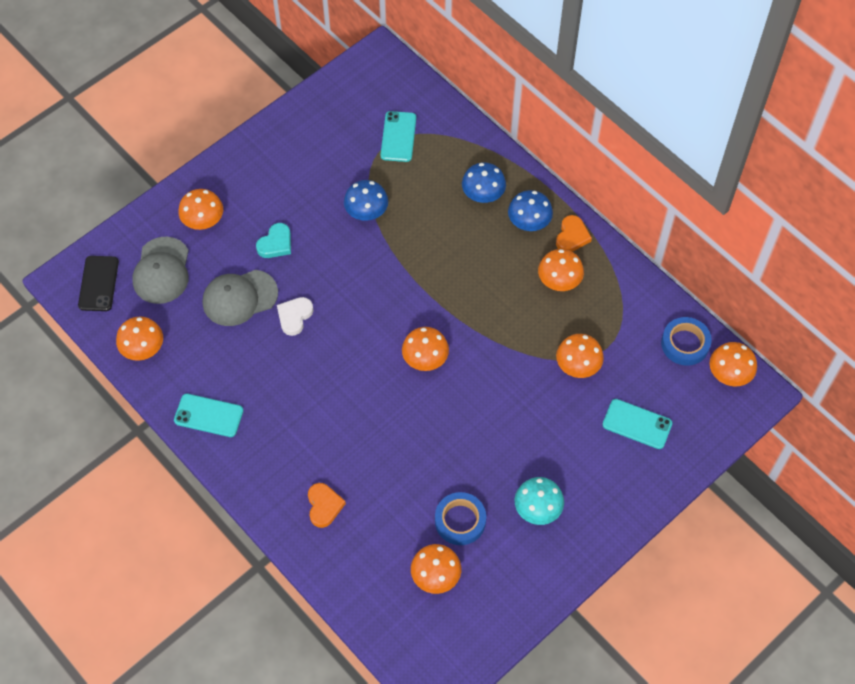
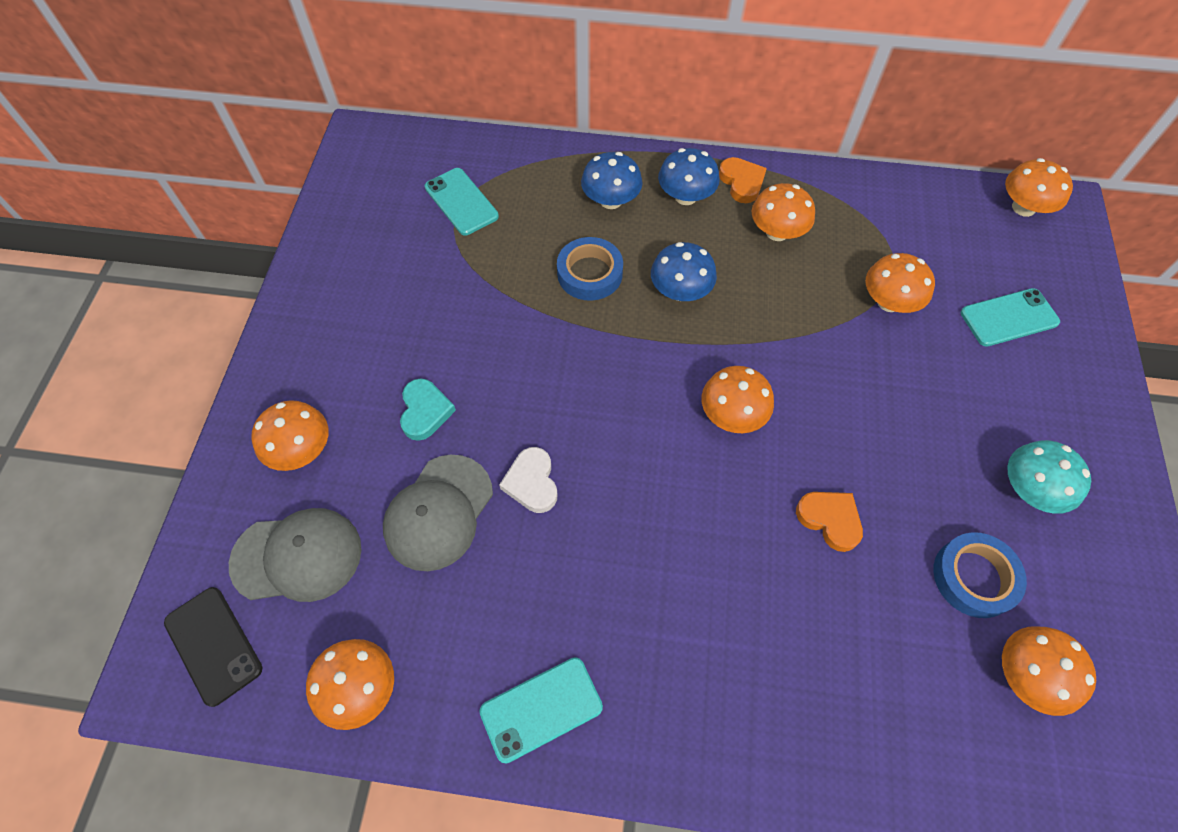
camera: 40 degrees left, 0 degrees up
grey cap [132,237,189,304] -> grey cap turned 60 degrees counterclockwise [229,508,362,602]
orange heart [308,483,346,528] -> orange heart moved to [796,492,863,552]
blue mushroom [344,180,388,221] -> blue mushroom moved to [651,242,717,301]
blue tape [661,317,712,366] -> blue tape moved to [557,237,623,301]

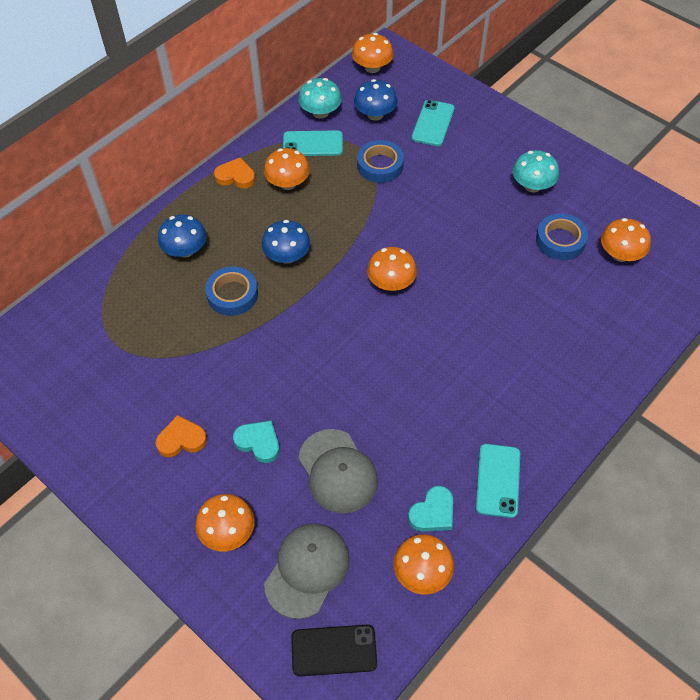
camera: 55 degrees left, 5 degrees down
turquoise phone [425,168,499,235] -> turquoise phone moved to [283,130,343,156]
white heart [499,447,557,513] -> none
blue mushroom [658,148,720,205] -> blue mushroom moved to [354,79,398,121]
orange heart [796,492,863,552] -> orange heart moved to [156,415,207,457]
orange mushroom [866,253,935,313] -> blue tape [357,140,404,183]
none -> turquoise mushroom [298,78,342,119]
none -> turquoise heart [408,486,453,532]

